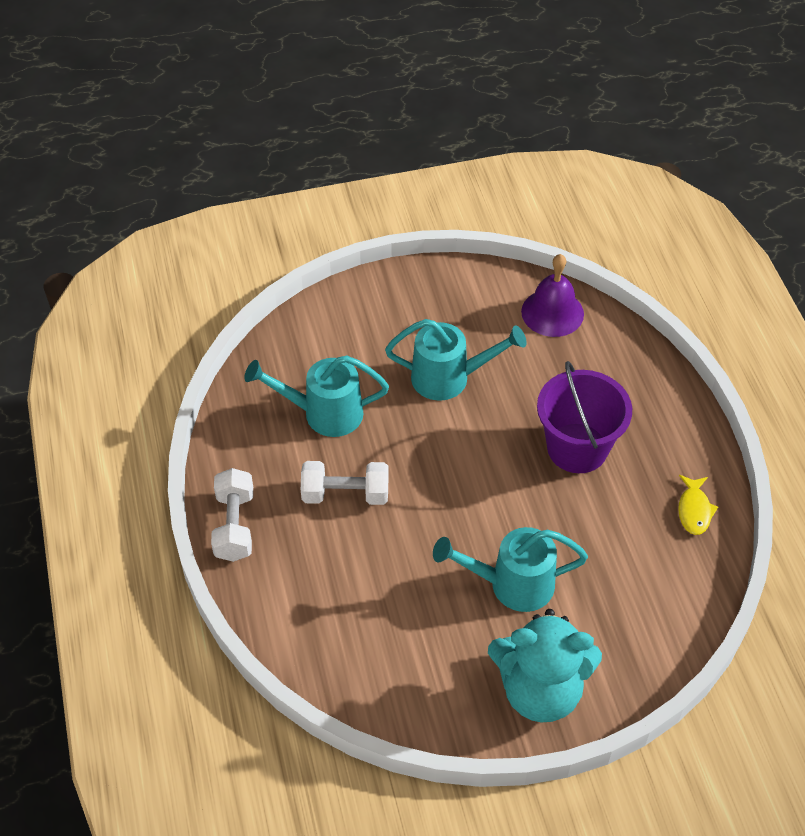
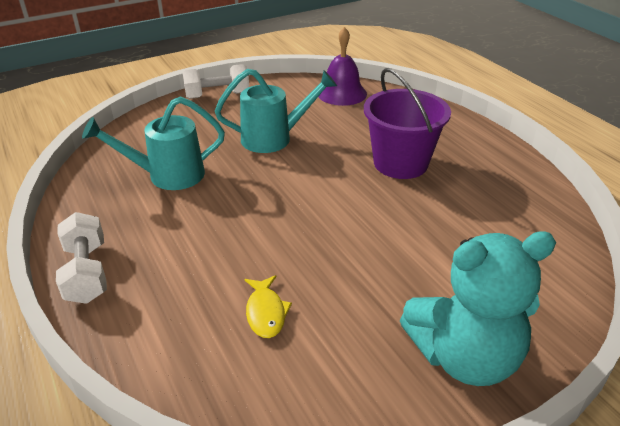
camera: 15 degrees left, 15 degrees down
white dumbbell [301,461,389,505] -> white dumbbell moved to [183,64,249,99]
turquoise watering can [433,527,588,612] -> none
yellow fish [678,475,718,535] -> yellow fish moved to [244,275,292,338]

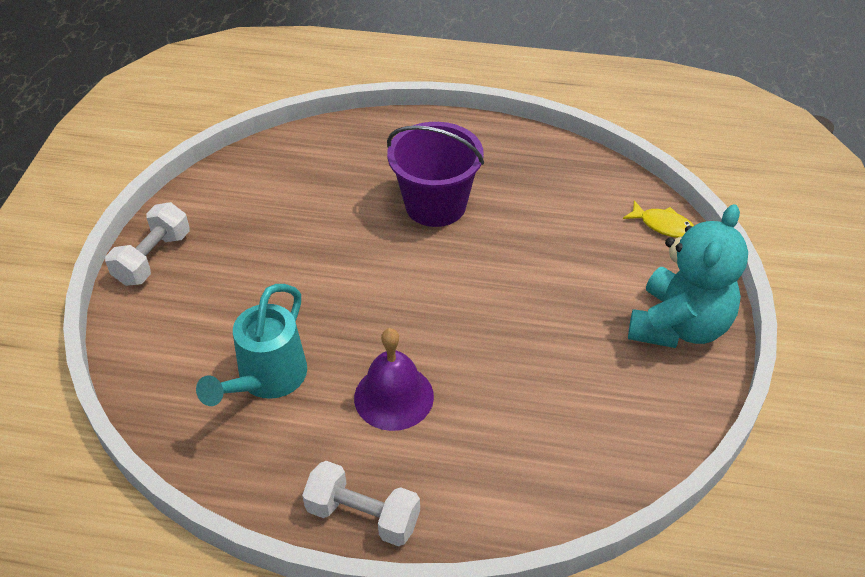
camera: 50 degrees left, 10 degrees up
turquoise watering can [215,69,337,153] -> none
yellow fish [244,275,292,338] -> yellow fish moved to [623,200,694,238]
purple bell [318,27,367,106] -> purple bell moved to [354,328,434,431]

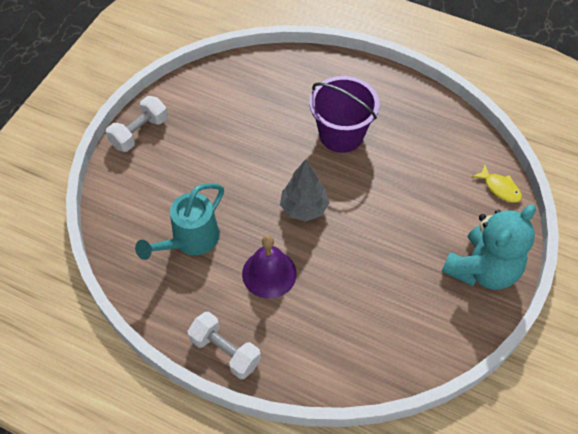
camera: 15 degrees right, 10 degrees up
none -> grey tree [280,159,329,222]

